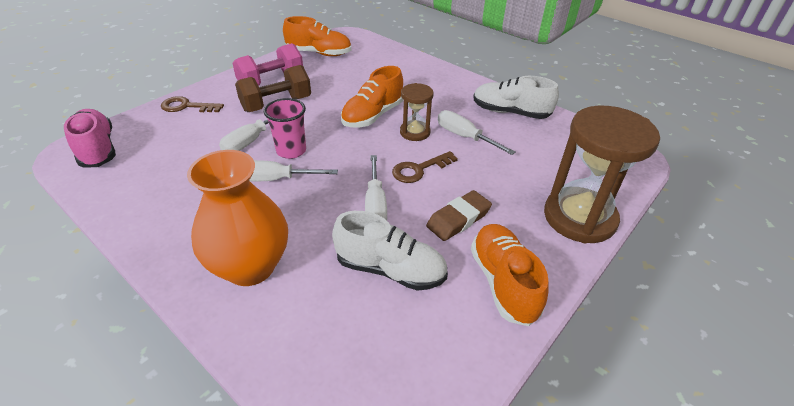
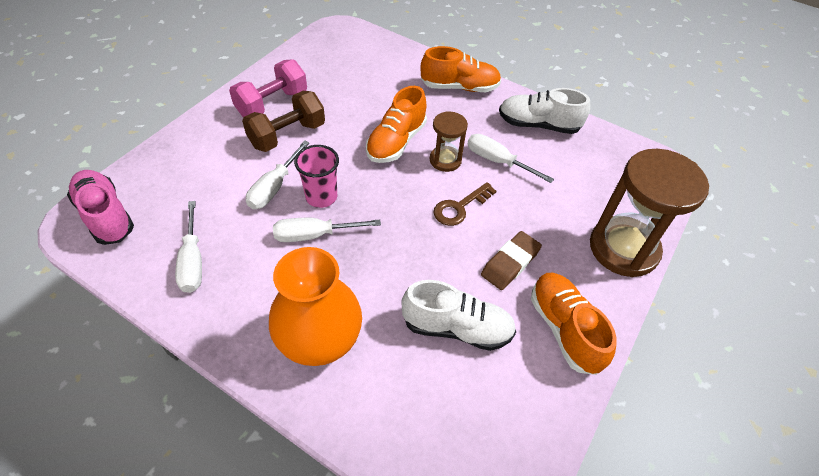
camera: 10 degrees left, 10 degrees up
brown key [161,96,224,112] -> none
orange shoe [283,16,351,56] -> orange shoe moved to [421,46,501,92]
white screwdriver [365,155,387,220] -> white screwdriver moved to [175,201,202,293]

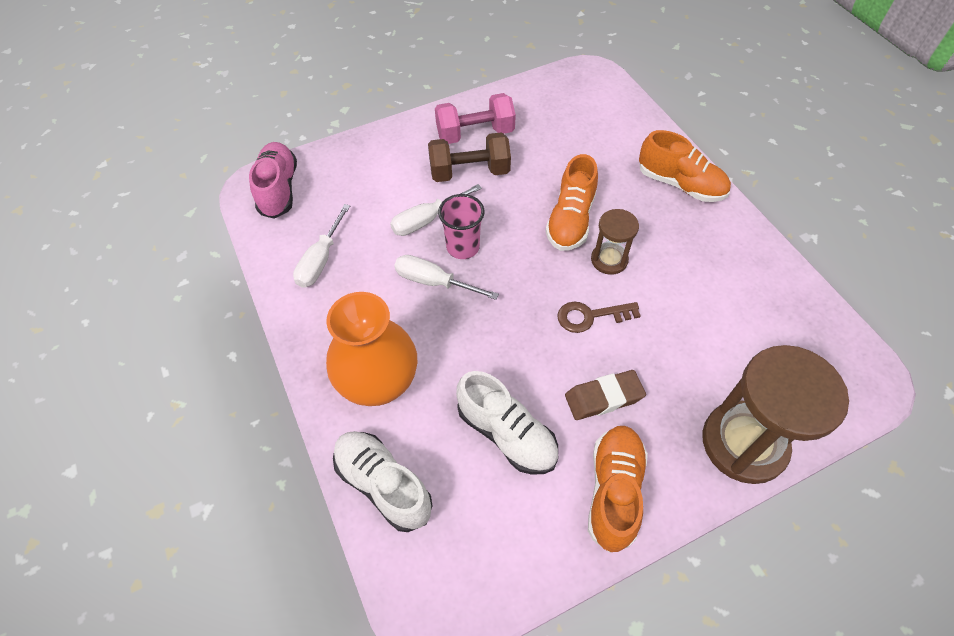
camera: 35 degrees right, 5 degrees up
orange shoe [366,86,427,163] -> orange shoe turned 45 degrees counterclockwise [545,154,598,251]
white screwdriver [468,134,554,183] -> none
white shoe [499,88,590,134] -> white shoe moved to [333,431,433,532]

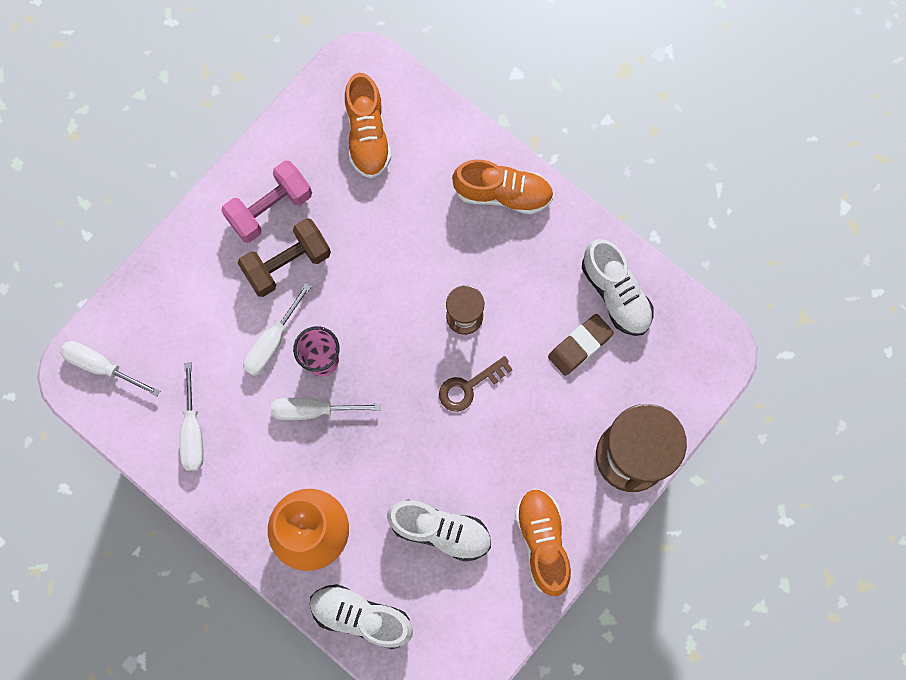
camera: 25 degrees left, 20 degrees up
pink shoe [249,142,297,219] -> white screwdriver [60,341,161,397]
orange shoe [545,154,598,251] -> orange shoe moved to [345,73,391,179]
brown eraser [565,370,646,420] -> brown eraser moved to [548,314,614,376]
none -> white shoe [582,239,654,336]

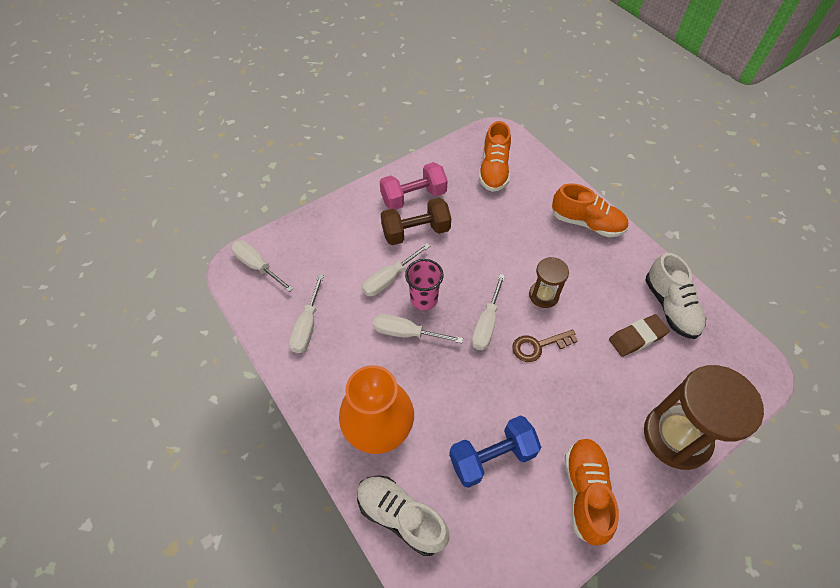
camera: 15 degrees right, 20 degrees down
white shoe [387,500,491,562] -> blue dumbbell [449,415,541,488]
none -> white screwdriver [471,274,505,350]

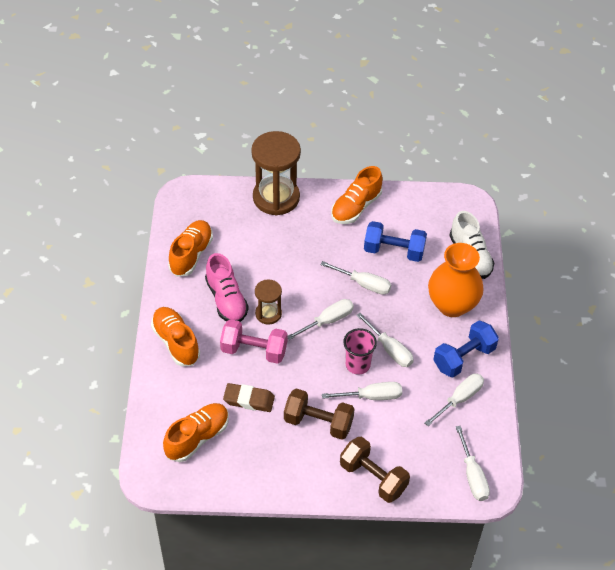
camera: 145 degrees left, 5 degrees down
pink dumbbell [380,162,448,210] -> pink dumbbell moved to [220,319,287,364]
brown key [512,330,578,362] -> none
brown eraser [609,314,669,357] -> brown eraser moved to [223,383,275,412]
white shoe [645,253,706,339] -> orange shoe [168,220,213,276]
none -> pink shoe [205,253,249,322]
none -> white screwdriver [320,261,391,295]
none -> brown dumbbell [340,437,410,503]
none -> blue dumbbell [433,320,499,377]

